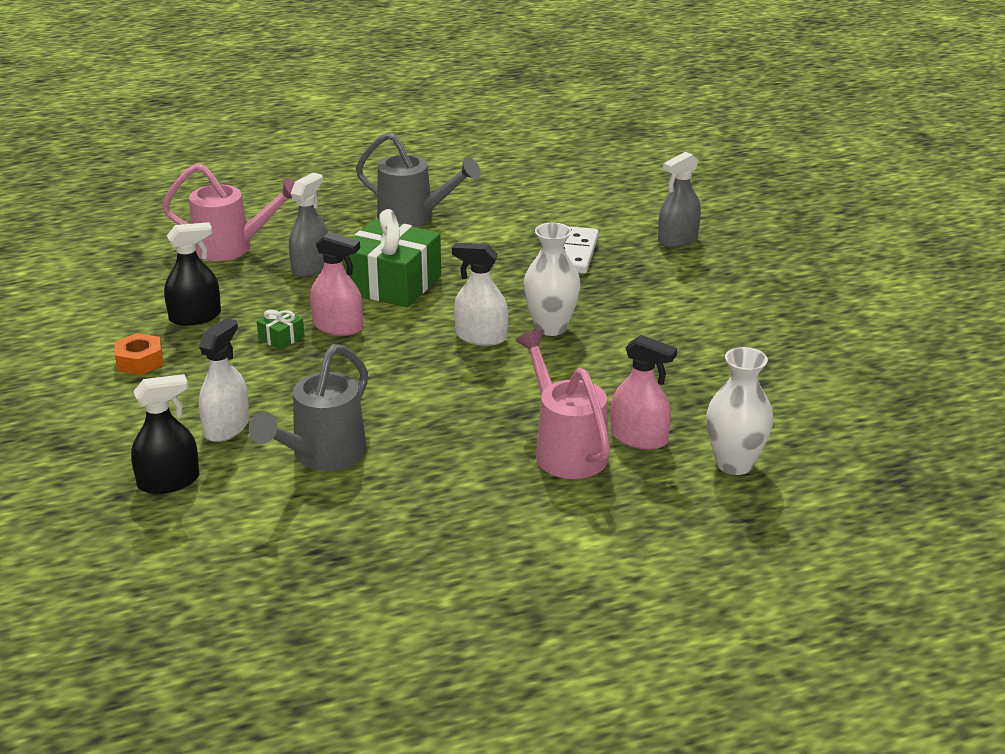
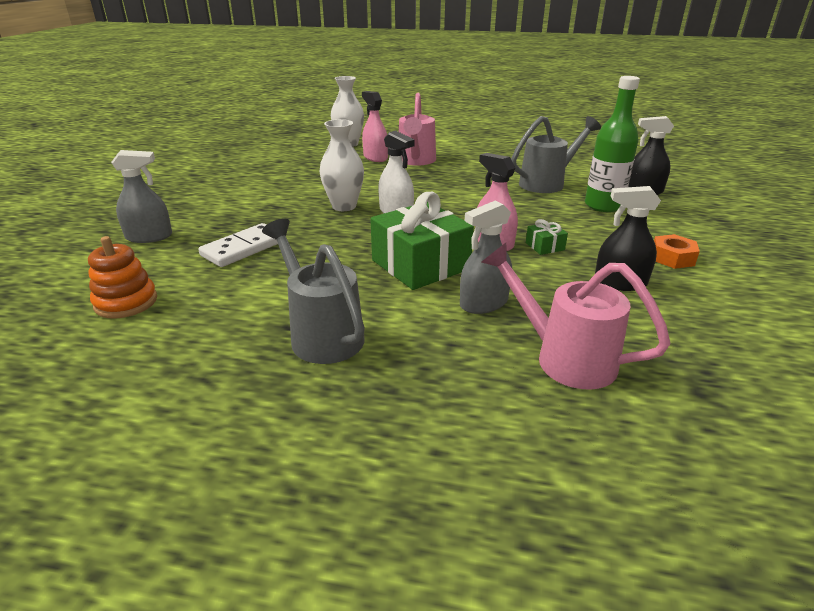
camera: 150 degrees left, 0 degrees up
white spray bottle [199,318,249,442] -> green bottle [585,76,640,212]
none -> orange stacking toy [88,236,157,319]

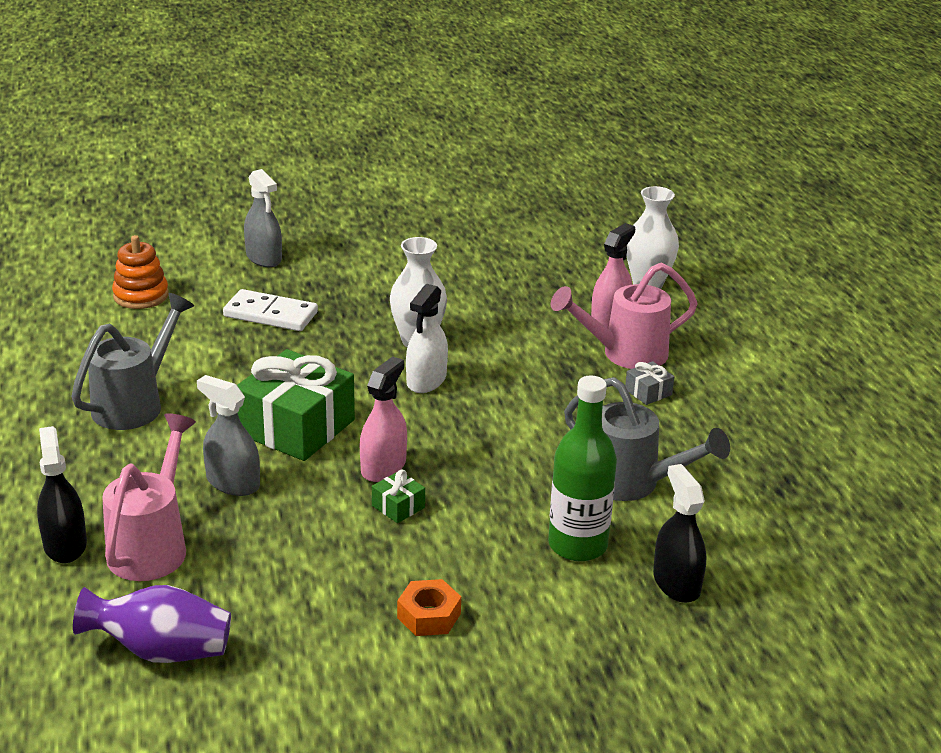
camera: 65 degrees right, 0 degrees up
black spray bottle [595,186,661,291] -> black spray bottle moved to [37,426,87,563]
none -> purple vase [73,585,231,663]
none -> grey gift [625,361,674,405]

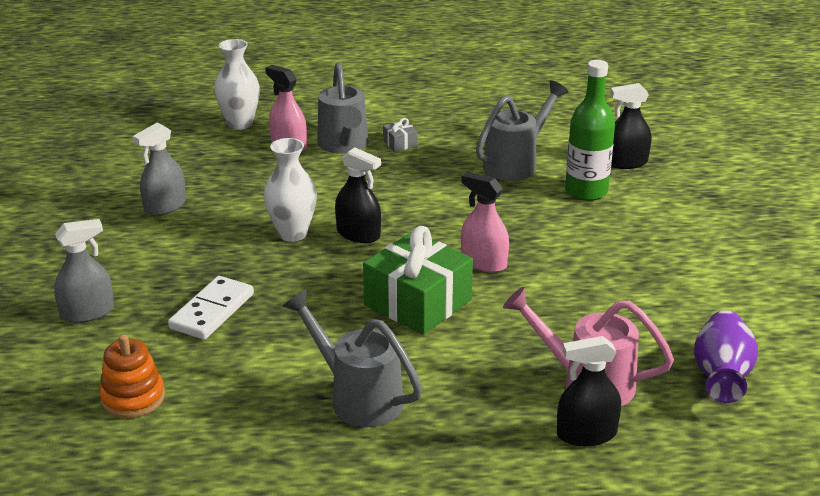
camera: 80 degrees left, 0 degrees up
grey spray bottle [197,375,260,496] -> grey spray bottle moved to [133,123,186,216]
green gift [372,470,425,523] -> none
orange nut [397,579,461,636] -> none
white spray bottle [406,284,448,393] -> black spray bottle [335,147,381,243]
pink watering can [551,263,698,369] -> grey watering can [317,62,368,154]

